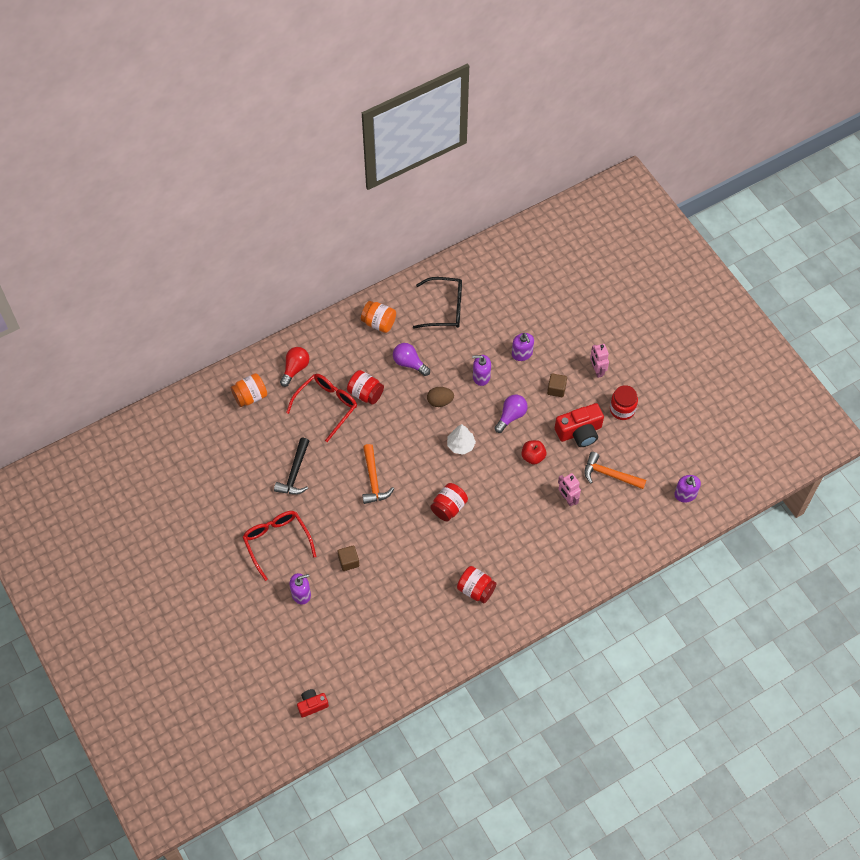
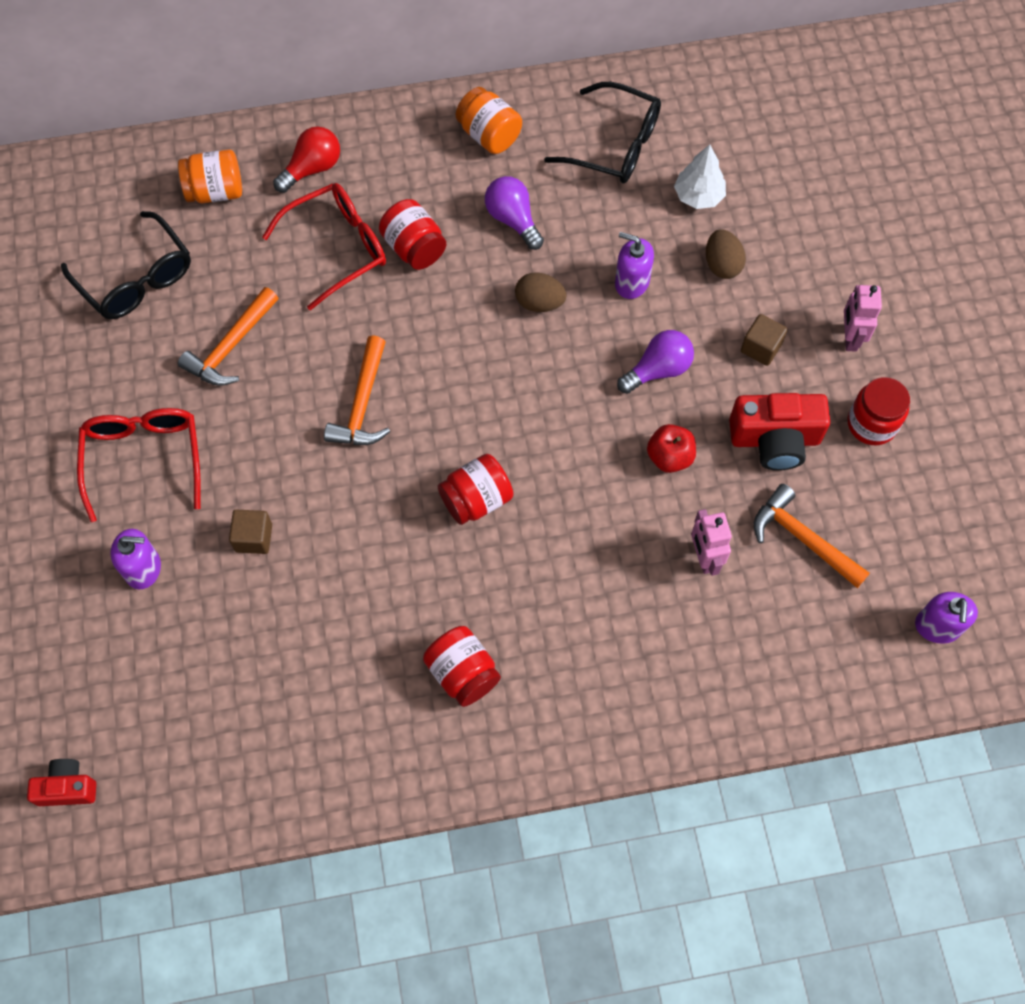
camera: 20 degrees right, 5 degrees up
black hammer [274,438,309,495] -> orange hammer [178,287,278,386]
white tree [447,424,476,455] -> white tree moved to [674,144,726,209]
purple soap dispenser [512,333,534,361] -> brown egg [706,230,746,279]
none -> black glasses [61,211,191,319]

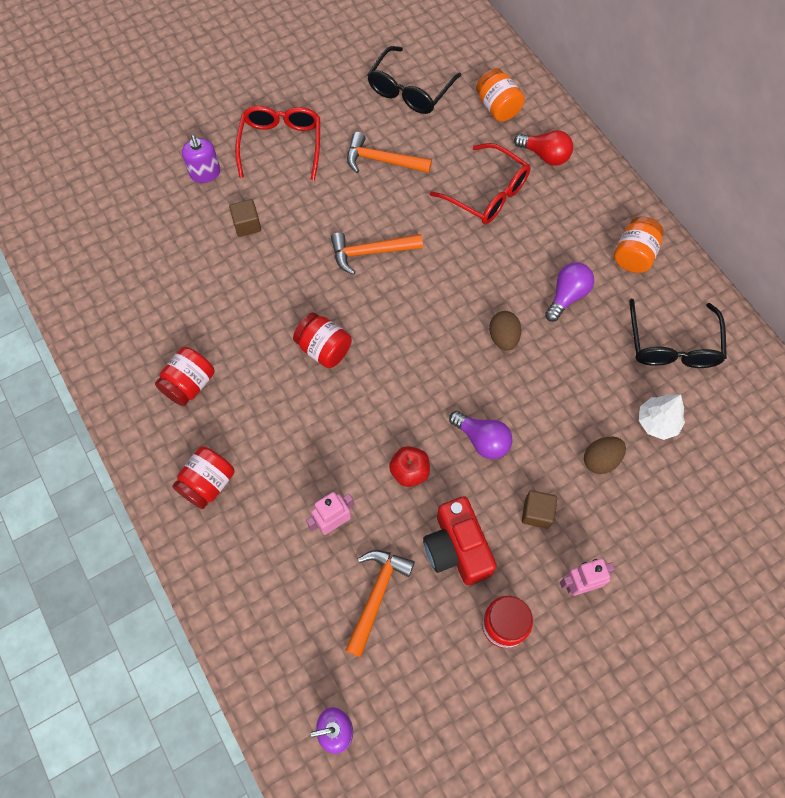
camera: 70 degrees right, 0 degrees up
red camera [27,759,96,806] -> none
red glasses [77,408,201,522] -> red glasses turned 60 degrees counterclockwise [235,106,320,180]
red jar [379,199,446,270] -> red jar moved to [172,446,235,509]
purple soap dispenser [615,232,654,299] -> none

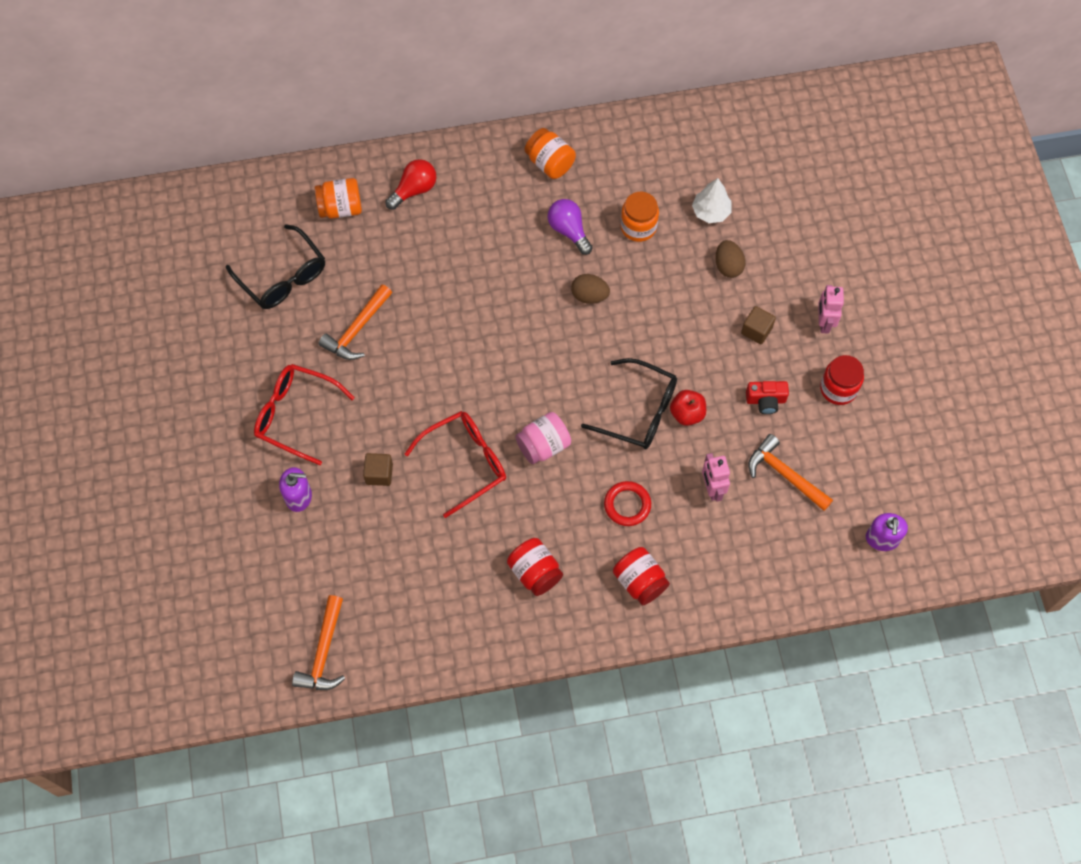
camera: 70 degrees left, 0 degrees up
red jar [293,312,352,368] -> pink jar [515,412,571,464]
orange hammer [331,233,423,275] -> orange hammer moved to [292,595,346,690]
red camera [423,496,497,585] -> red camera [746,381,789,414], size x0.59
red glasses [430,143,531,224] -> red glasses moved to [405,411,506,518]
purple light bulb [449,411,513,459] -> none
black glasses [629,299,727,368] -> black glasses moved to [581,358,677,449]
none -> red ring [604,481,651,526]
none -> orange jar [621,192,659,242]

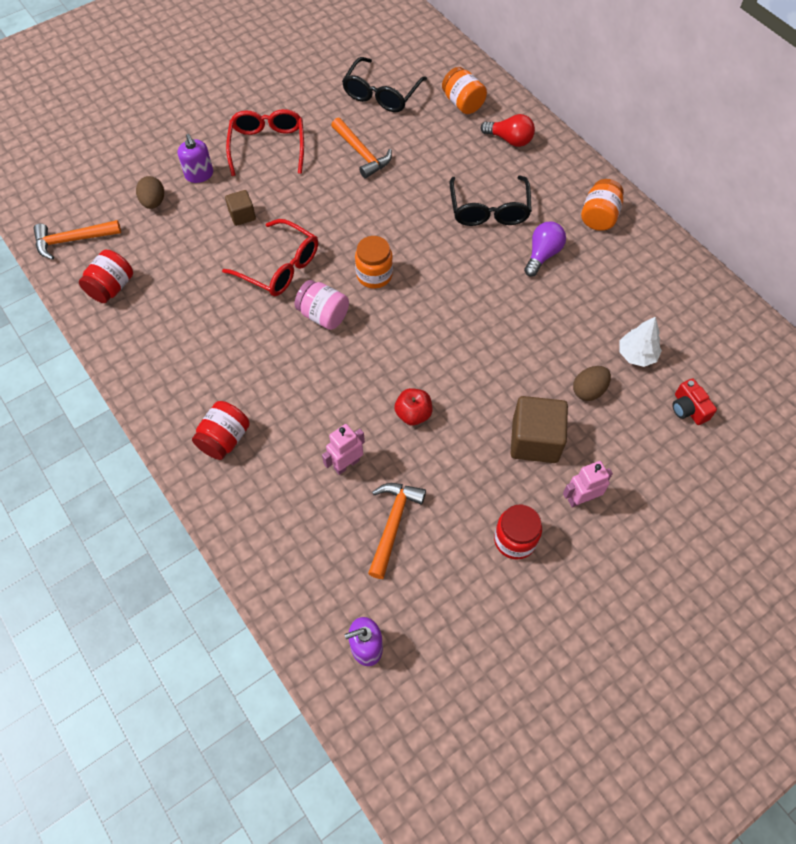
camera: 65 degrees right, 5 degrees down
orange hammer [319,285,392,360] -> orange hammer turned 135 degrees counterclockwise [331,118,392,179]
red jar [507,538,563,596] -> red jar moved to [79,250,133,303]
brown egg [571,274,610,304] -> brown egg moved to [136,176,164,209]
black glasses [581,358,677,449] -> black glasses moved to [450,175,532,226]
red ring [604,481,651,526] -> none
orange jar [621,192,659,242] -> orange jar moved to [355,236,393,289]
brown cube [741,306,776,344] -> brown cube [510,396,568,463], size x1.82
red camera [746,381,789,414] -> red camera moved to [672,378,717,425]

